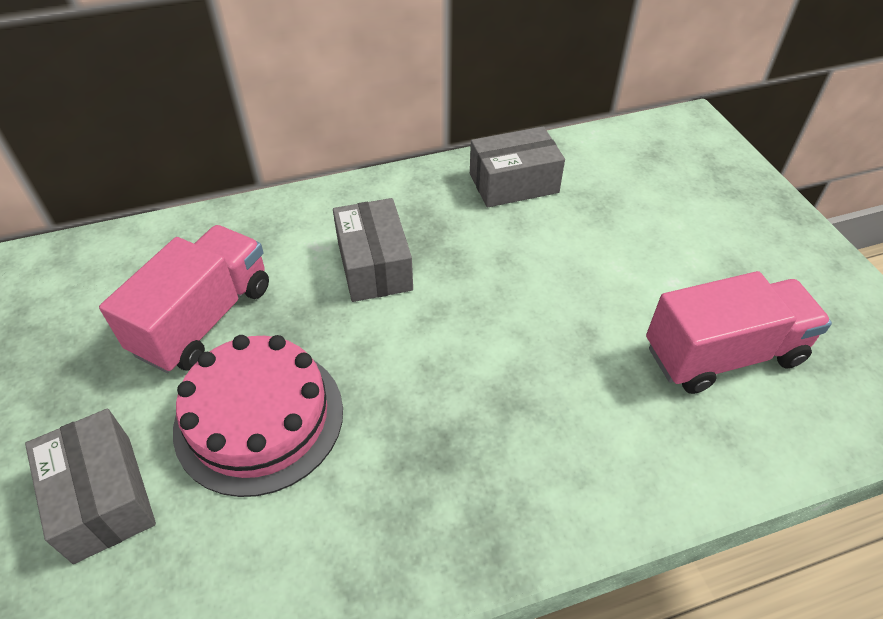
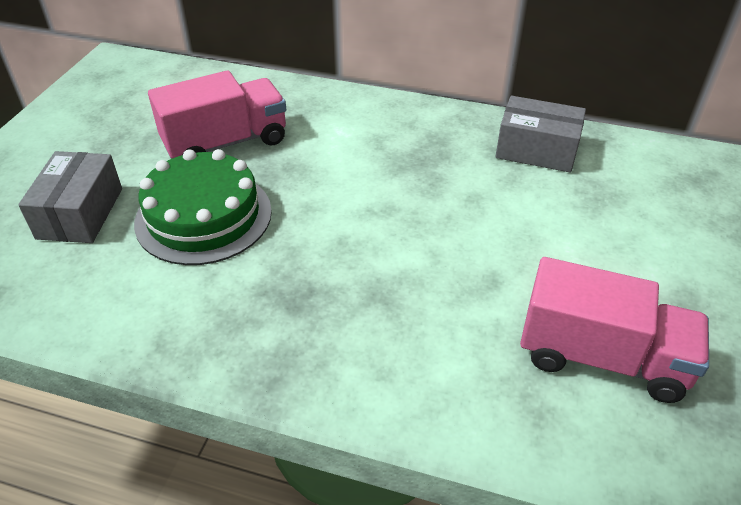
camera: 35 degrees right, 5 degrees down
pink cake [173,335,343,497] -> green cake [134,149,272,265]
grey box [333,198,413,302] -> none

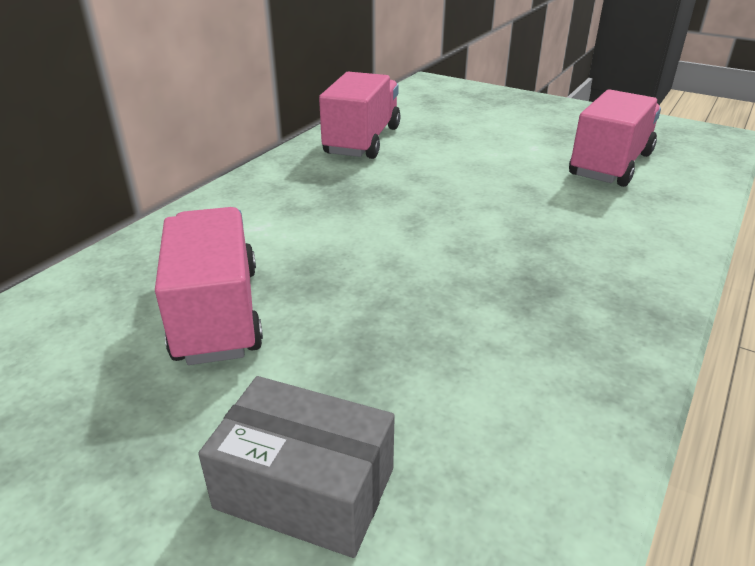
camera: 75 degrees left, 10 degrees down
green cake [134,149,272,265] -> none
grey box [495,96,586,173] -> pink truck [319,72,400,159]

